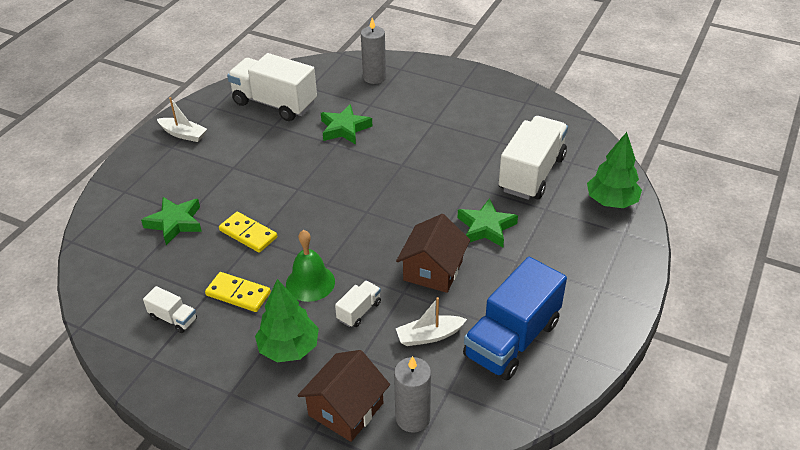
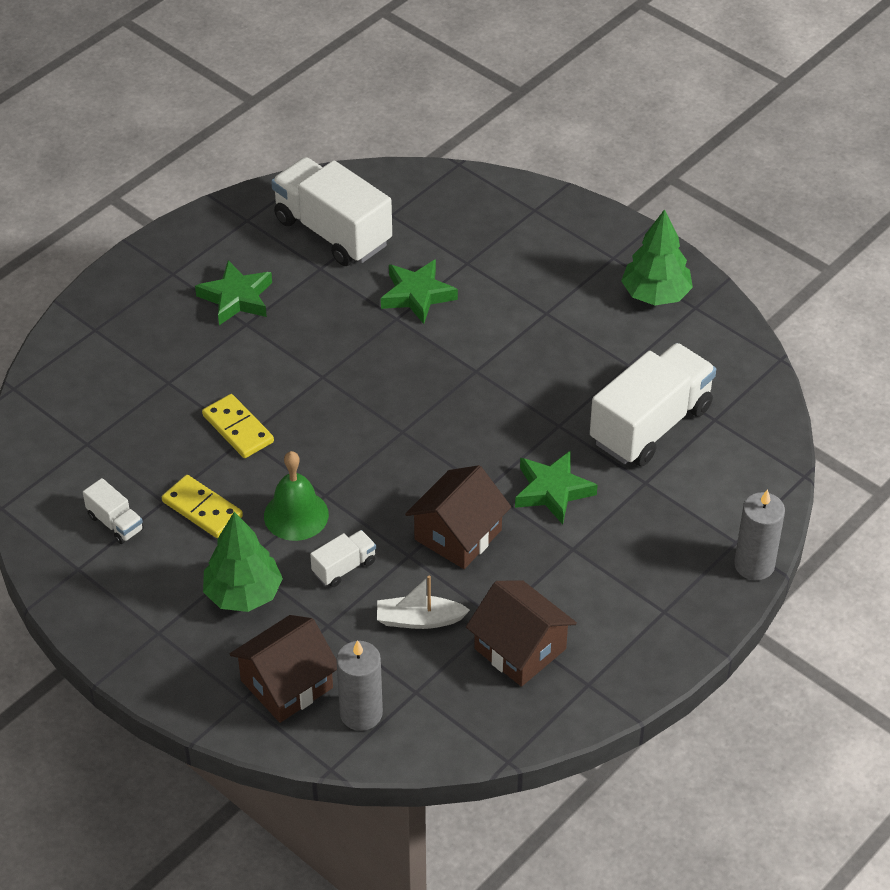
camera: 15 degrees right, 5 degrees up
green star [141,197,202,245] -> green star moved to [195,260,272,325]
white boat [157,97,207,142] -> none
grey candle [361,18,386,84] -> grey candle moved to [734,489,785,580]
blue truck [463,257,567,380] -> brown house [466,580,577,687]
green tree [587,132,642,208] -> green tree moved to [621,209,693,305]

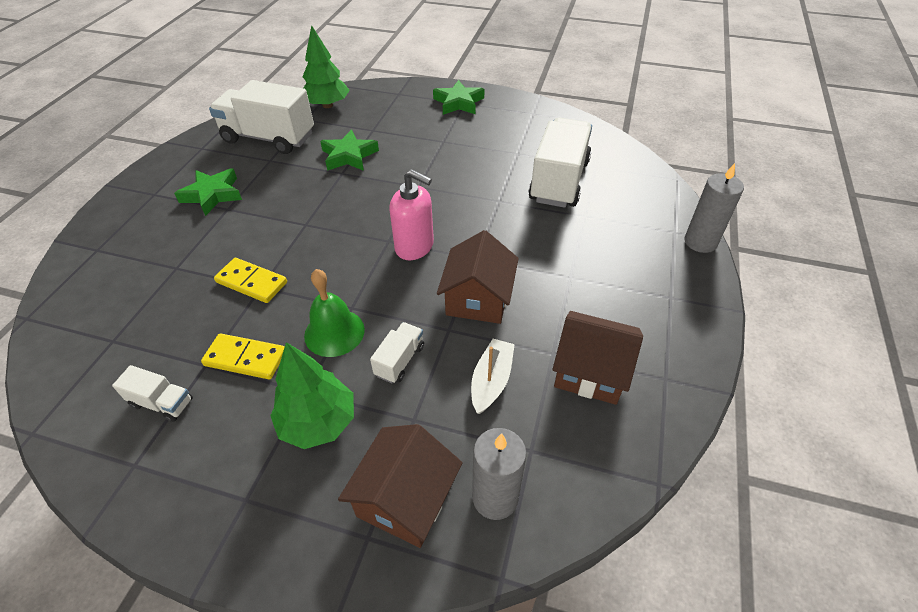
camera: 25 degrees left, 0 degrees up
white boat [377,575,470,629] -> white boat turned 135 degrees clockwise [471,339,515,414]
green star [515,450,598,524] -> green star moved to [433,80,485,115]
green tree [621,209,693,305] -> green tree moved to [302,25,350,108]
none -> pink soap dispenser [389,169,434,260]

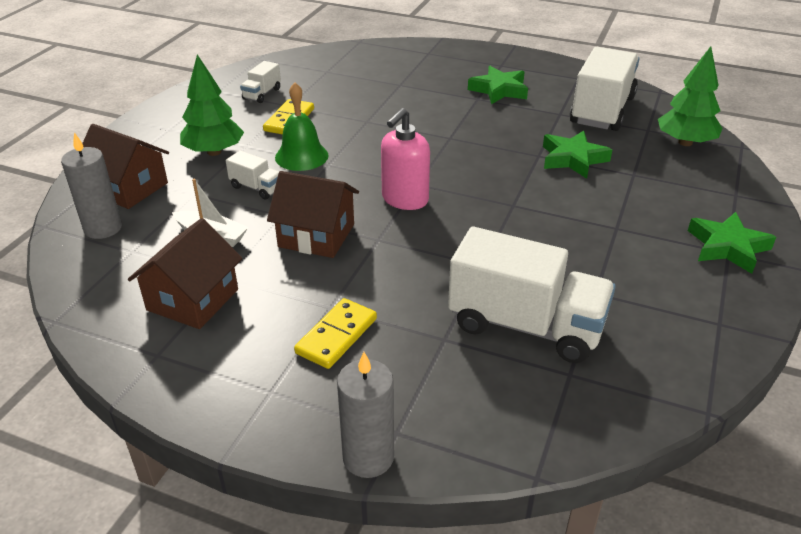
camera: 95 degrees right, 10 degrees down
yellow domino [214,258,287,303] -> yellow domino moved to [294,298,377,369]

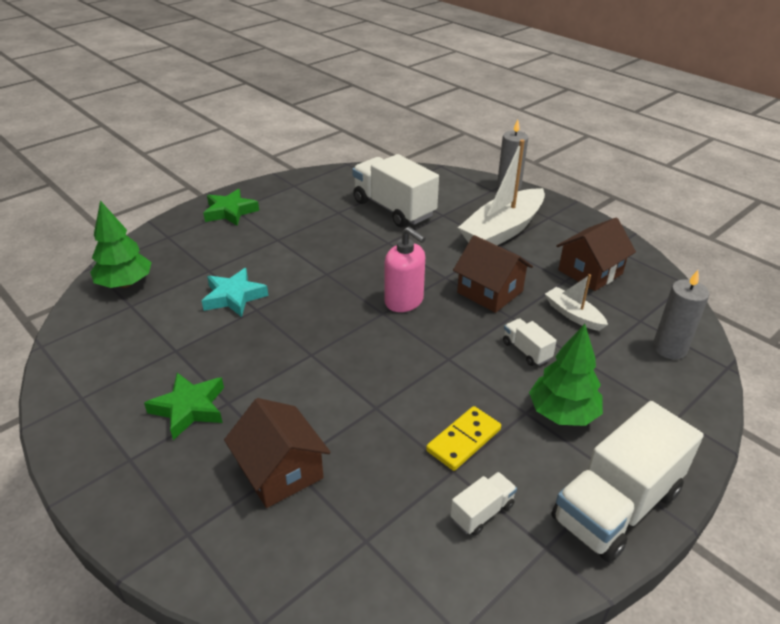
camera: 155 degrees left, 0 degrees up
brown house [82,124,169,209] -> brown house moved to [224,398,331,508]
green bell [275,83,329,171] -> none
yellow domino [294,298,377,369] -> white boat [458,139,545,245]
pink soap dispenser [381,108,430,210] -> pink soap dispenser turned 75 degrees clockwise [384,226,426,312]
green star [543,131,612,179] -> turquoise star [202,268,269,317]
white truck [570,47,639,131] -> white truck moved to [552,401,704,562]

